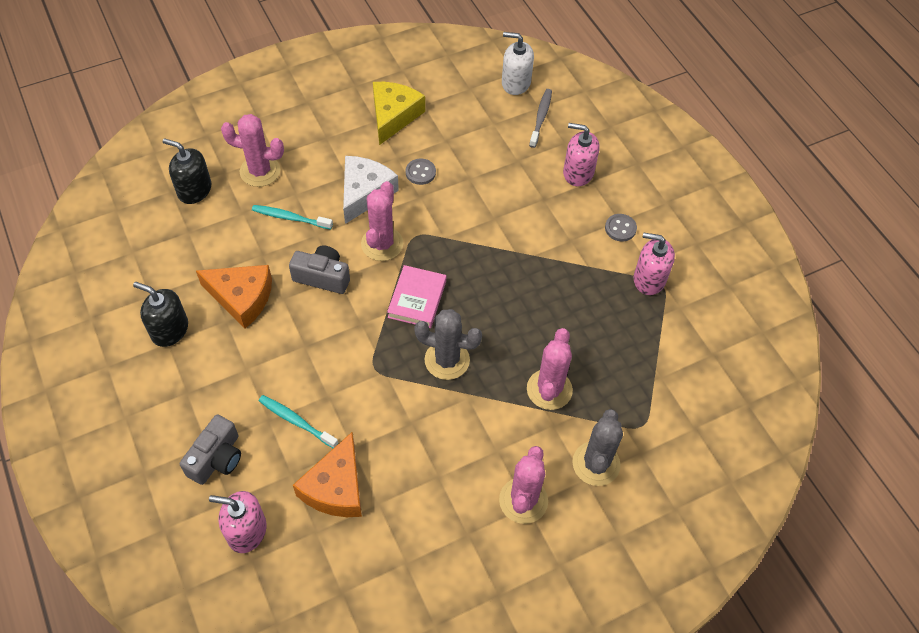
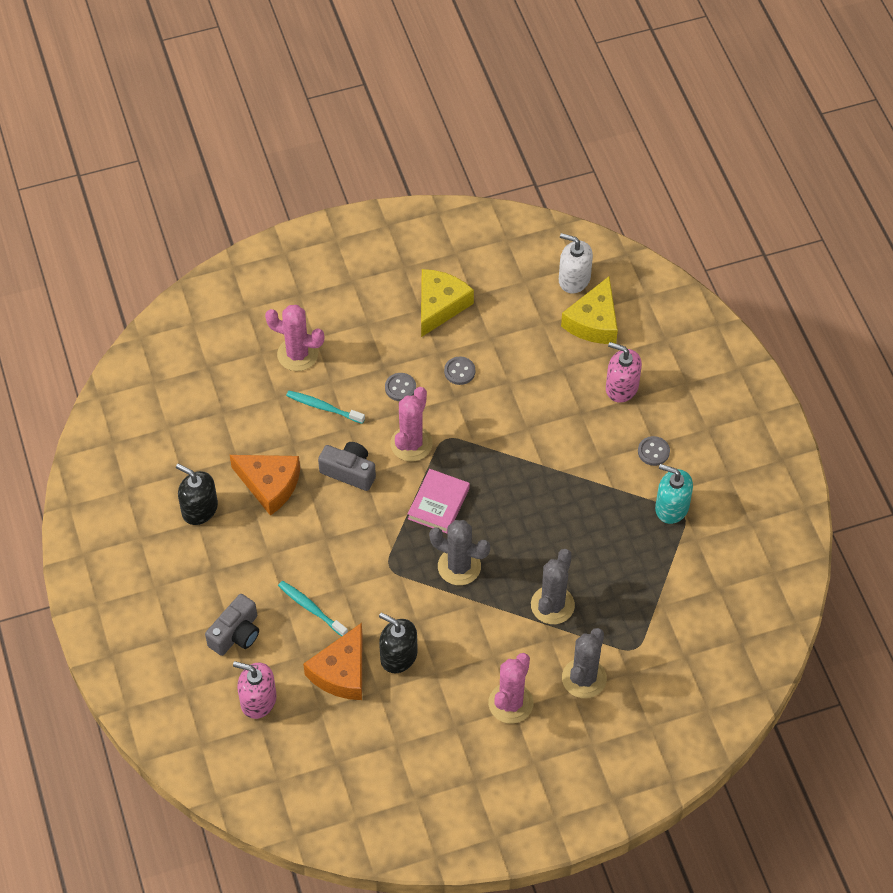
camera: 10 degrees right, 0 degrees up
black soap dispenser [163,138,212,204] -> black soap dispenser moved to [379,613,418,673]
white cheese [343,156,399,224] -> grey button [385,373,416,401]
pink cactus [527,328,573,410] -> grey cactus [531,549,575,624]
grey toothbrush [529,89,552,148] -> yellow cheese [561,276,618,344]
pink soap dispenser [634,233,675,295] -> turquoise soap dispenser [655,464,693,524]

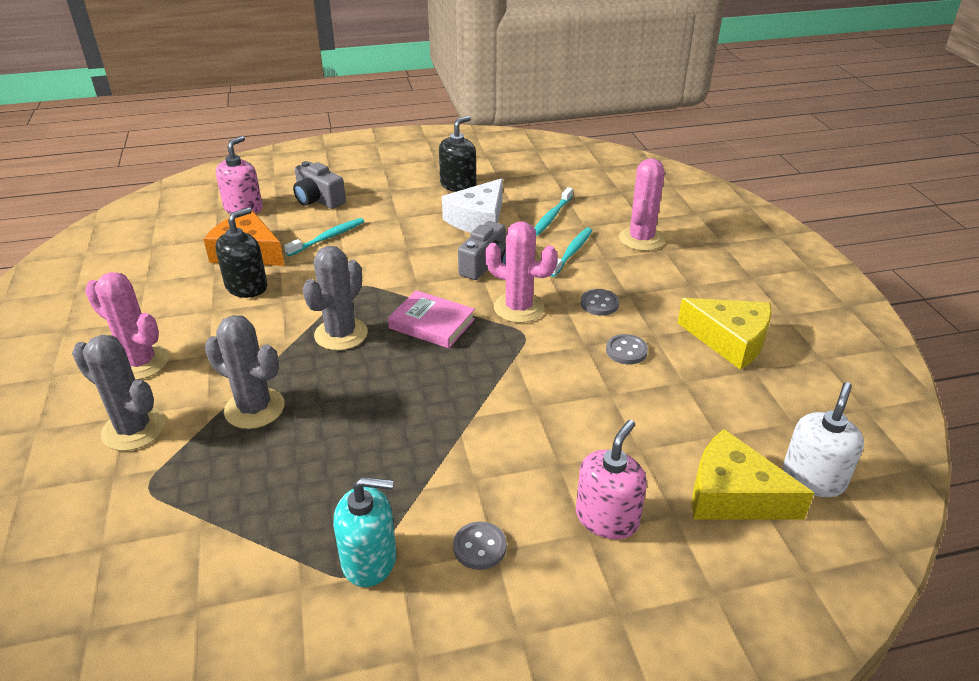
camera: 95 degrees right, 20 degrees down
orange cheese [230,455,300,516] -> white cheese [442,178,503,233]
turquoise soap dispenser [655,464,693,524] -> turquoise soap dispenser turned 60 degrees clockwise [333,477,396,587]
none -> turquoise toothbrush [535,187,573,236]

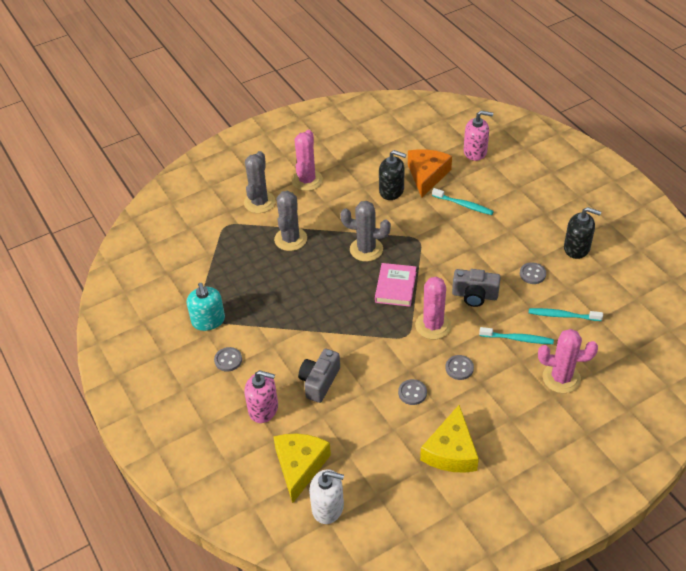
camera: 75 degrees right, 10 degrees up
grey camera [293,161,346,209] -> grey camera moved to [299,349,340,403]
white cheese [442,178,503,233] -> grey button [520,263,546,284]

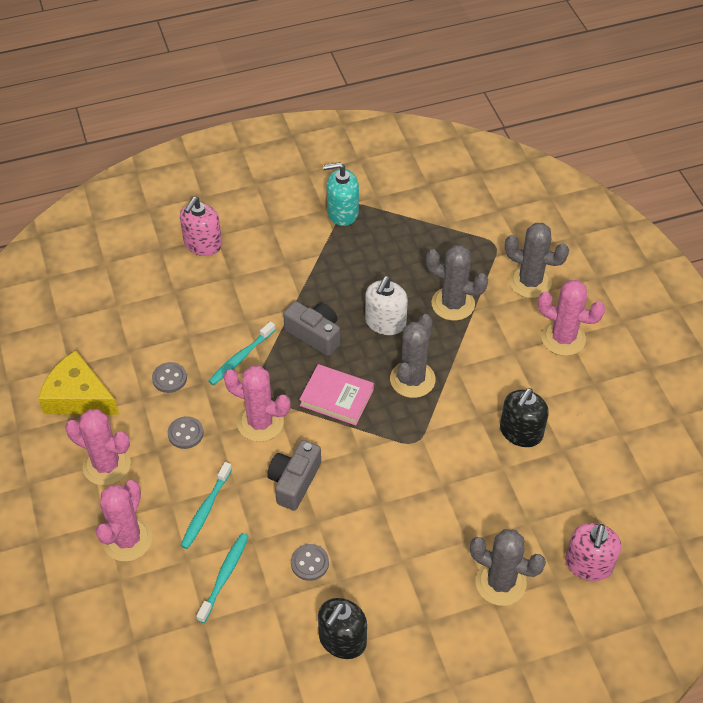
camera: 100 degrees right, 5 degrees up
grey button [214,347,242,371] -> none
yellow cheese [273,434,331,504] -> none
grey camera [299,349,340,403] -> grey camera moved to [283,301,340,356]
white soap dispenser [309,469,344,524] -> white soap dispenser moved to [365,276,408,335]
orange cheese [408,149,452,197] -> none
turquoise toothbrush [432,188,494,215] -> turquoise toothbrush moved to [208,321,275,385]
none -> pink cactus [65,409,131,485]
none -> grey cactus [470,529,546,606]

